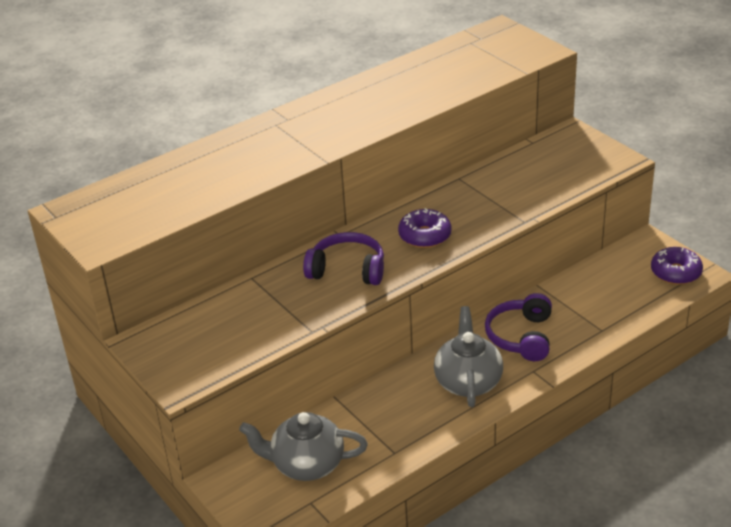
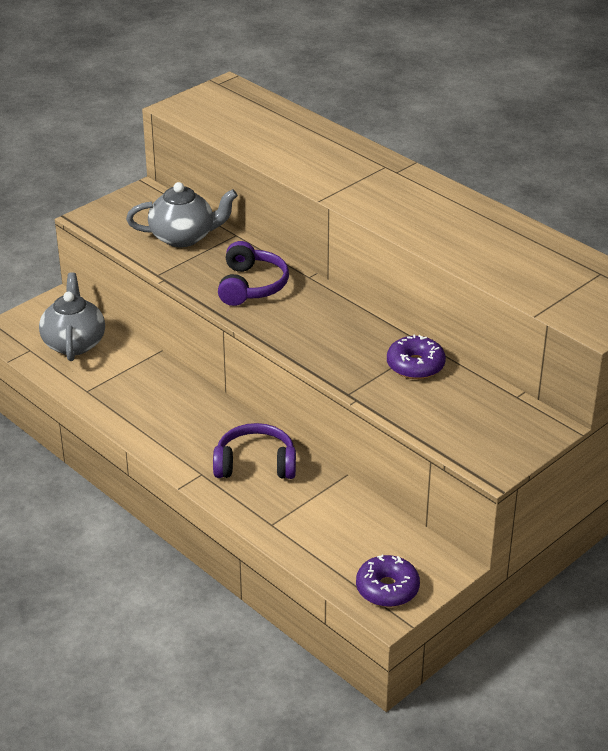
camera: 80 degrees right, 0 degrees up
purple donut [398,208,451,248] -> purple donut moved to [387,335,446,379]
grey teapot [434,306,503,407] -> grey teapot moved to [126,182,238,247]

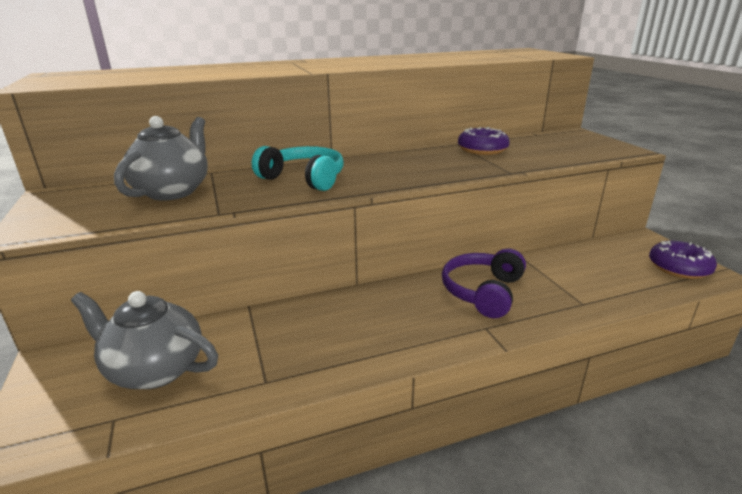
camera: 65 degrees left, 10 degrees down
purple headphones [218,241,289,306] -> turquoise headphones [252,146,344,191]

